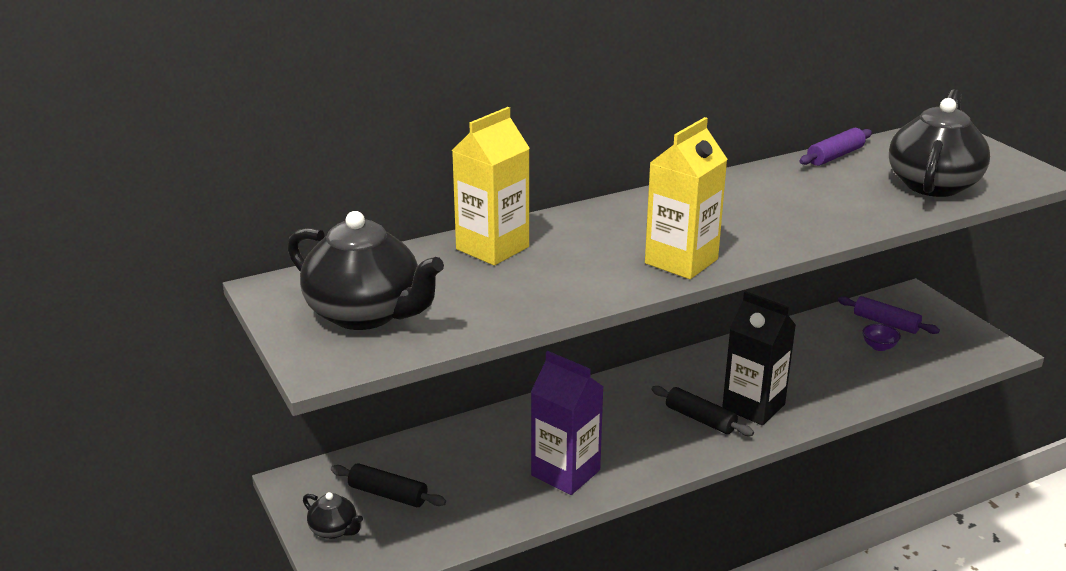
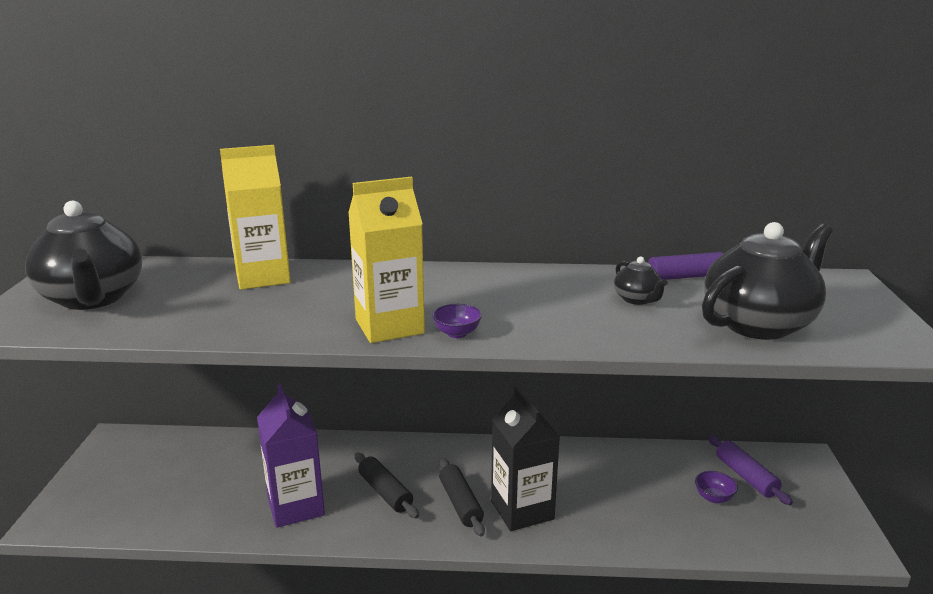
camera: 30 degrees right, 5 degrees down
black teapot [303,492,363,539] -> black teapot moved to [614,256,668,305]
black rolling pin [331,463,446,507] -> black rolling pin moved to [355,453,419,518]
none -> purple bowl [432,304,482,338]

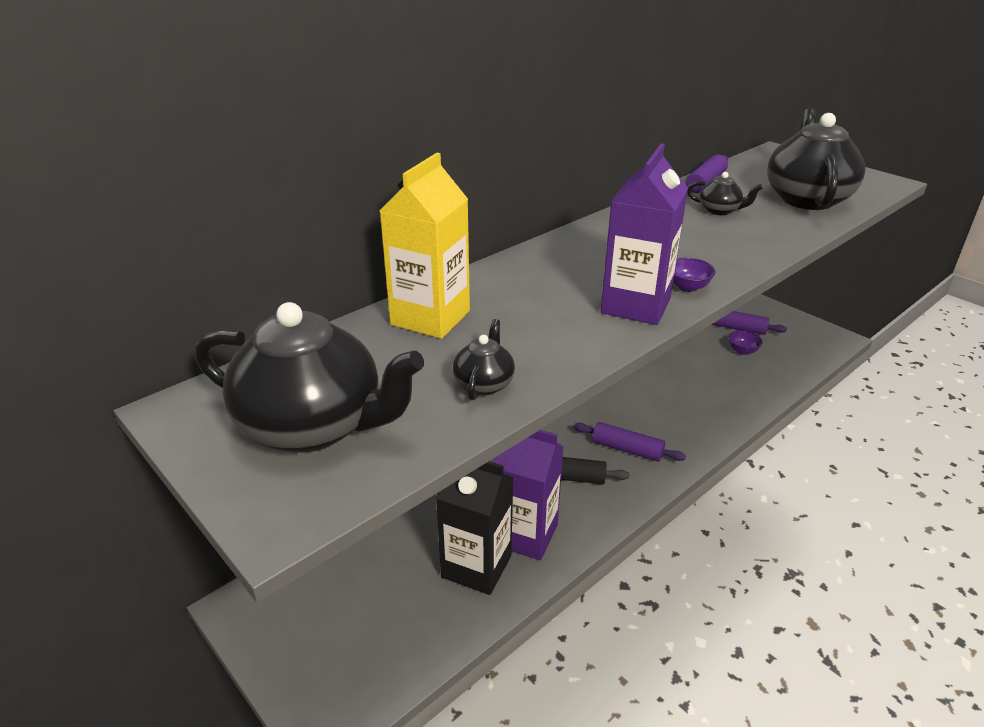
camera: 45 degrees left, 10 degrees up
yellow carton [348,177,425,343] -> purple carton [601,144,688,325]
black rolling pin [439,458,485,537] -> purple rolling pin [574,422,686,461]
black carton [491,386,560,531] -> black carton moved to [436,461,514,595]
none -> black teapot [453,319,515,400]

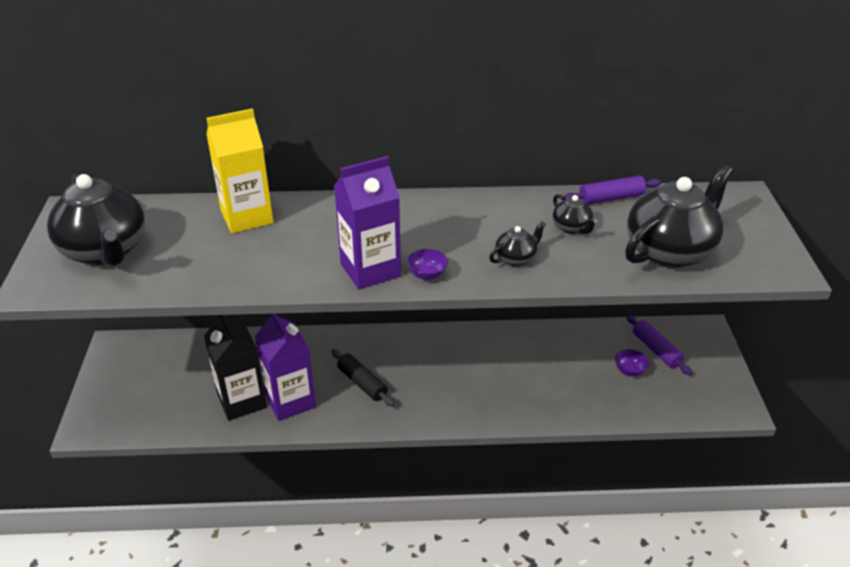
camera: 40 degrees right, 5 degrees up
black teapot [453,319,515,400] -> black teapot moved to [489,221,546,266]
purple rolling pin [574,422,686,461] -> none

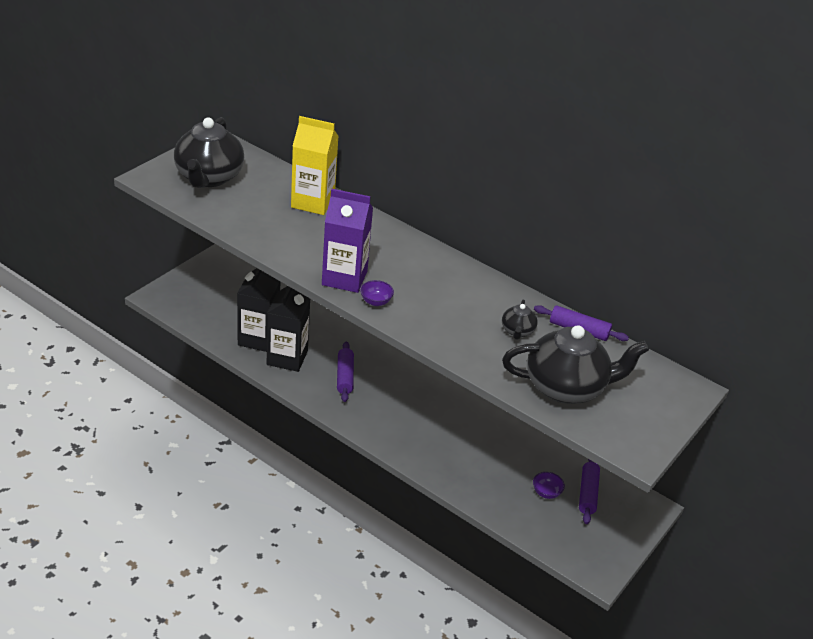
camera: 35 degrees right, 0 degrees up
purple carton [255,314,316,421] -> black carton [267,286,310,372]
black rolling pin [331,349,395,407] -> purple rolling pin [337,341,354,402]
black teapot [489,221,546,266] -> none

